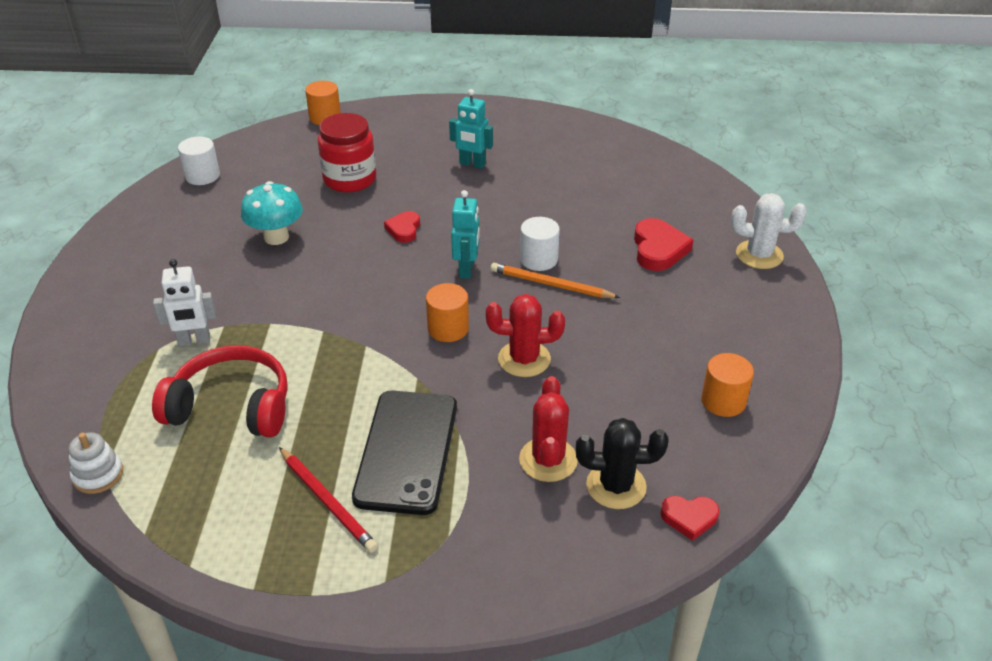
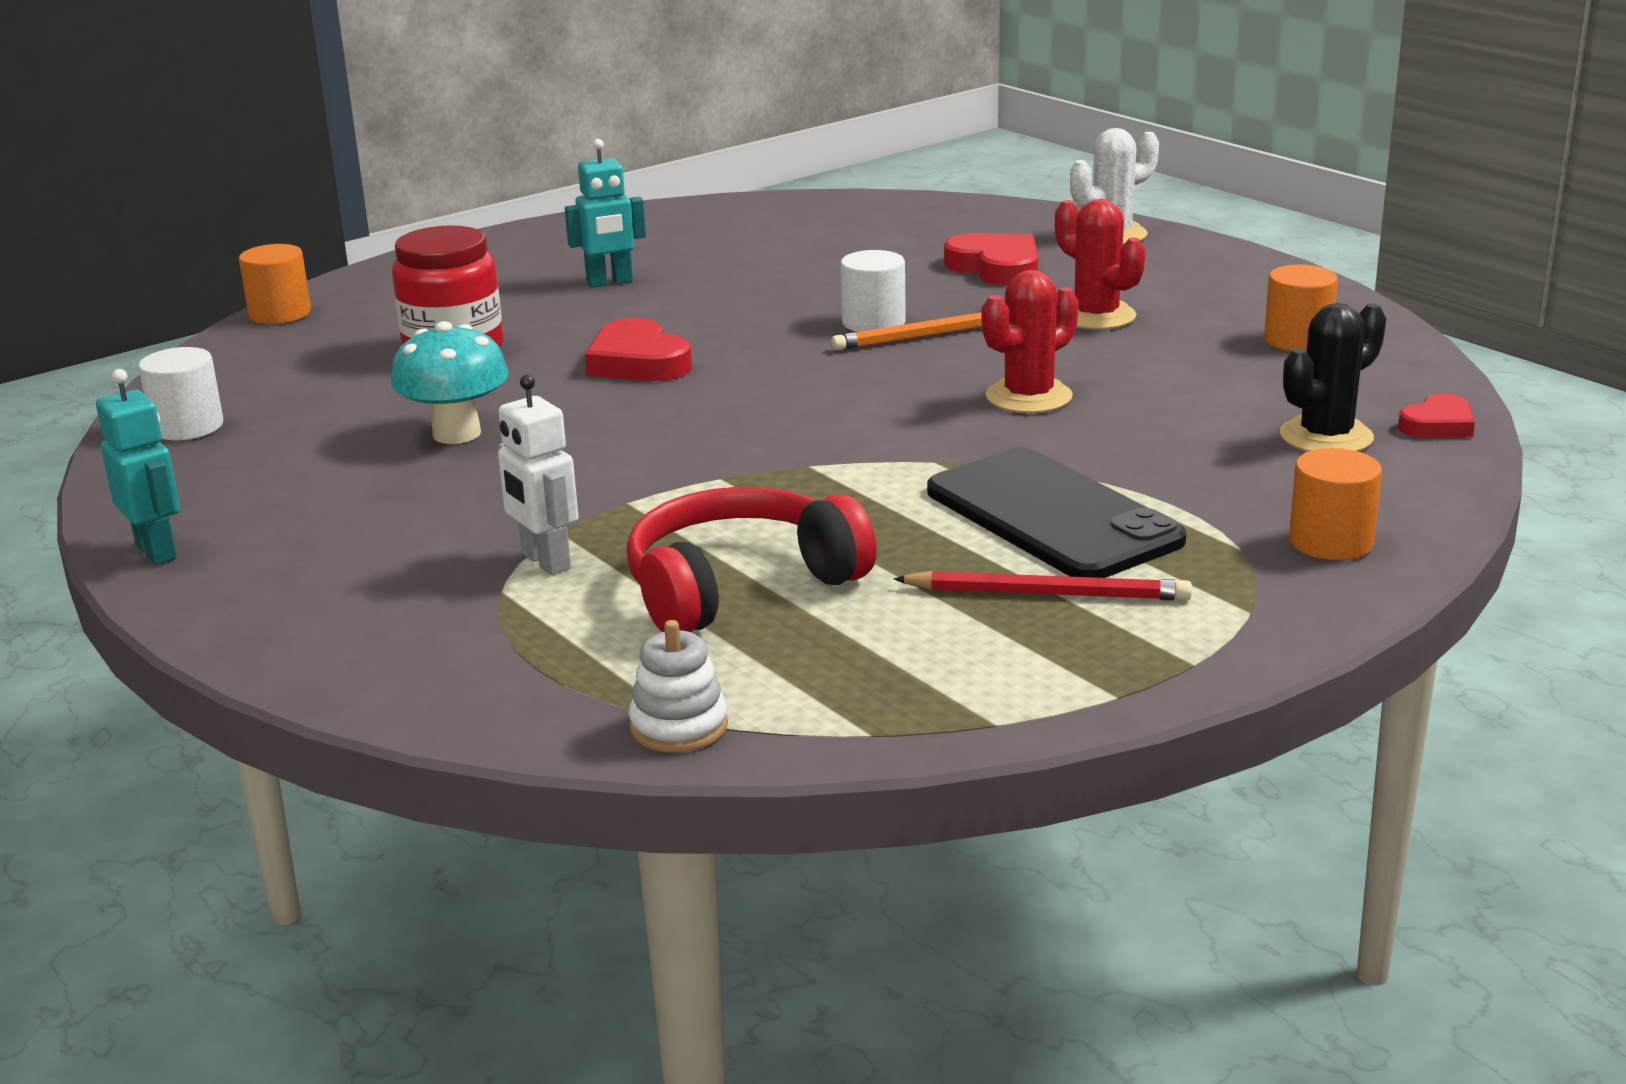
camera: 40 degrees left, 15 degrees down
white robot [153,259,216,346] -> white robot turned 105 degrees clockwise [498,375,579,575]
red heart [384,211,420,243] -> red heart [585,318,692,381], size x1.60
orange cylinder [426,283,469,342] -> orange cylinder moved to [1289,448,1382,560]
turquoise robot [451,190,480,279] -> turquoise robot moved to [96,369,180,565]
red cactus [519,376,578,482] -> red cactus moved to [1055,199,1146,330]

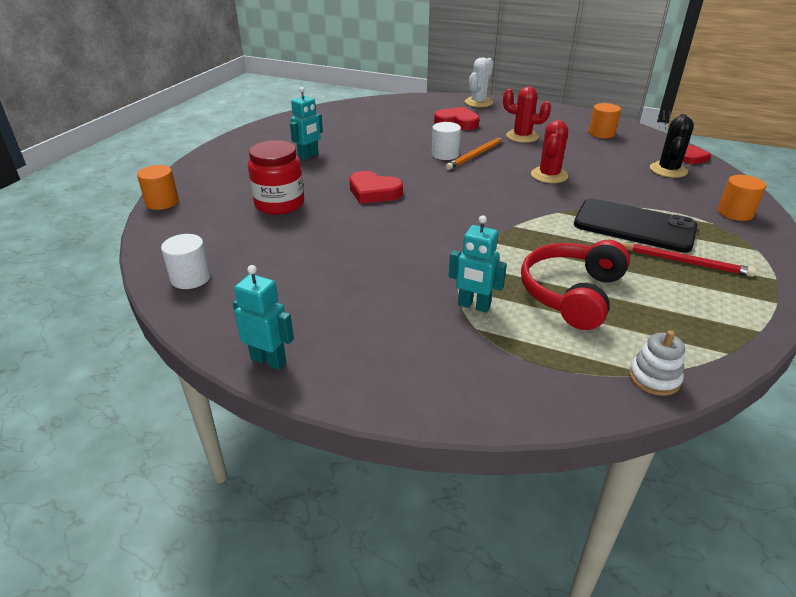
camera: 30 degrees left, 10 degrees up
turquoise mushroom [391,321,509,444] -> none
white robot [498,375,579,575] -> turquoise robot [449,215,507,313]
red pencil [893,571,1192,601] -> red pencil turned 45 degrees clockwise [621,243,756,277]

